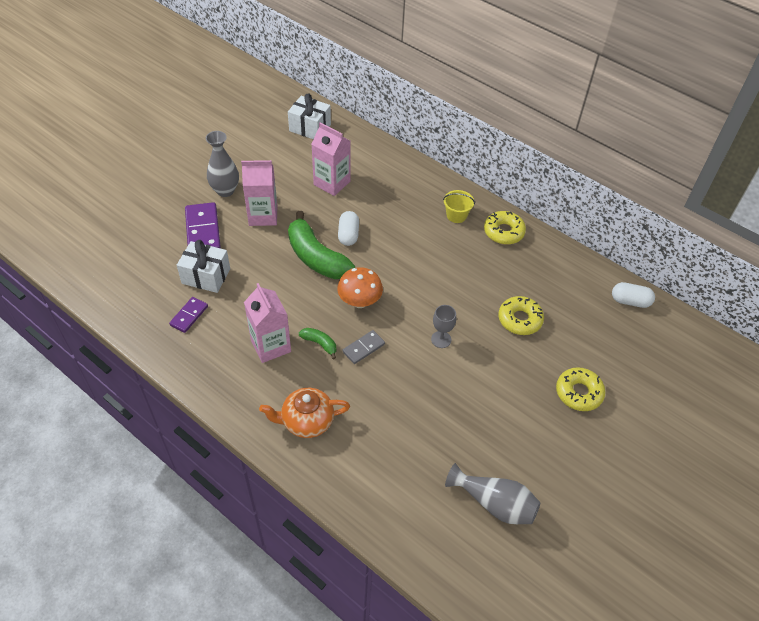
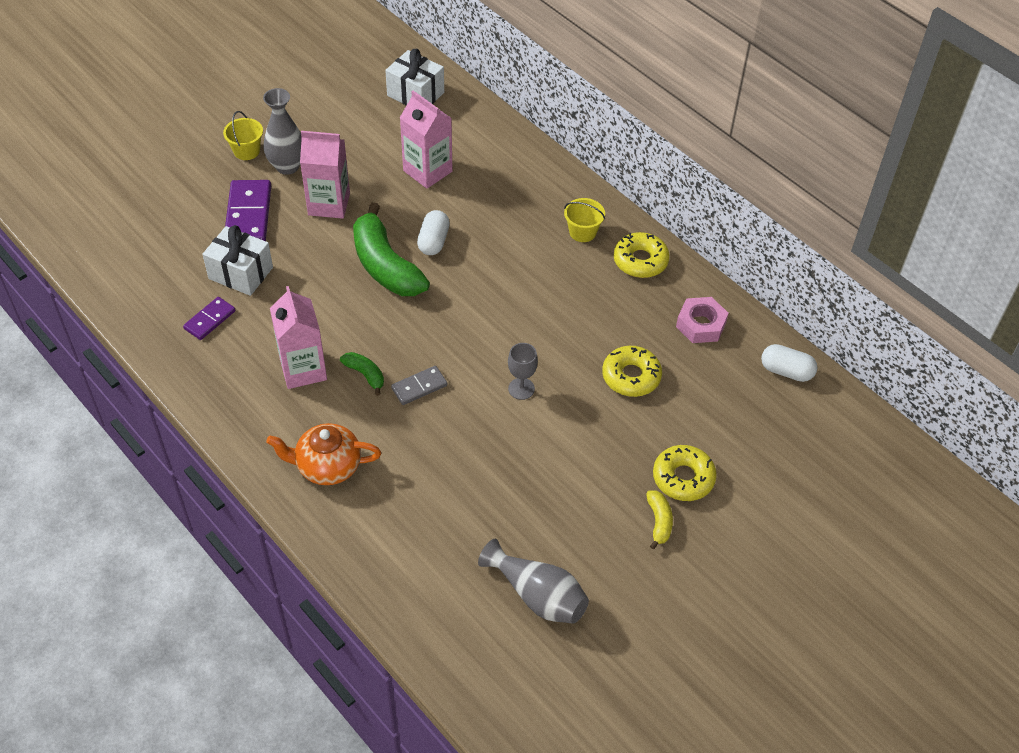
camera: 10 degrees right, 0 degrees up
orange mushroom [337,267,383,308] -> none
none -> yellow bucket [223,111,263,160]
none -> yellow banana [646,490,673,549]
none -> pink nut [676,297,729,343]

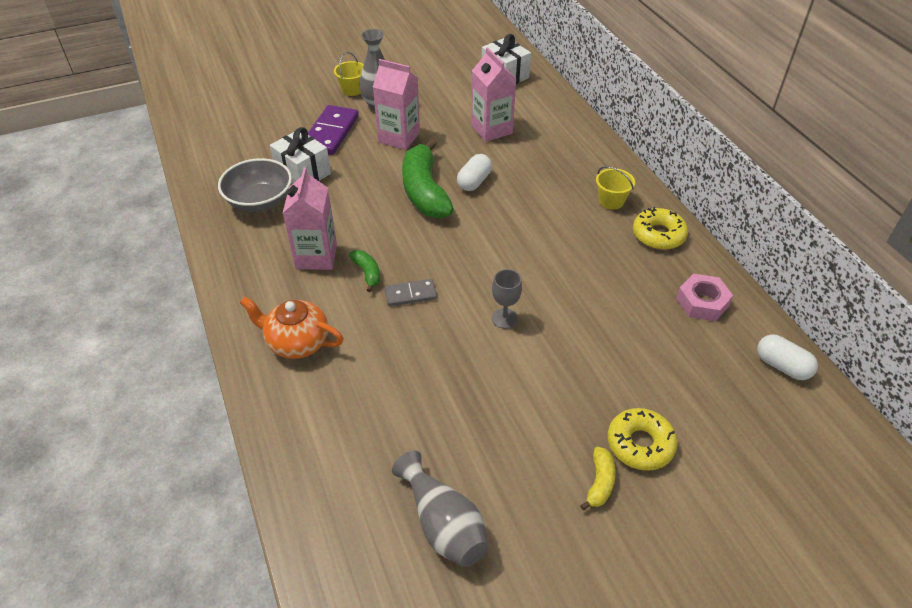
camera: 20 degrees right, 5 degrees down
purple domino [183,297,235,340] -> grey bowl [218,158,292,212]
yellow donut [602,346,662,397] -> none

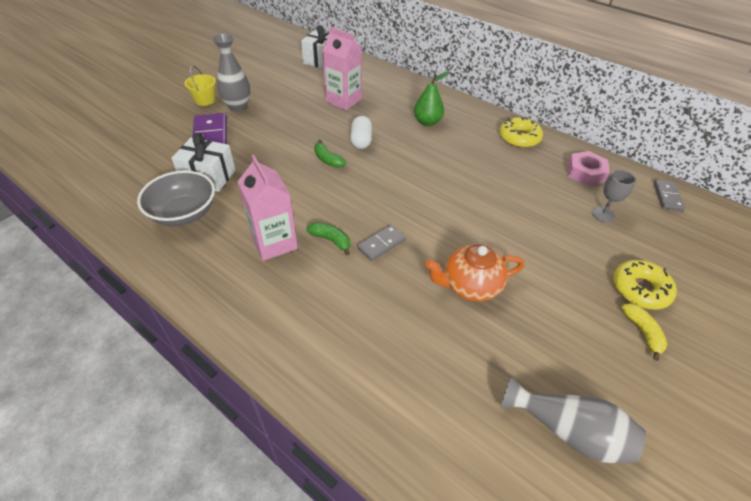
camera: 30 degrees left, 0 degrees up
orange teapot [240,297,344,359] -> orange teapot moved to [425,245,524,301]
pink carton [373,59,420,150] -> none
green banana [402,139,454,219] -> green banana [314,140,346,168], size x0.45
grey goblet [492,269,522,329] -> grey goblet moved to [592,170,636,223]
yellow bucket [596,166,635,209] -> none
white capsule [757,334,818,380] -> grey domino [653,179,685,211]
none -> green pear [414,71,449,126]

